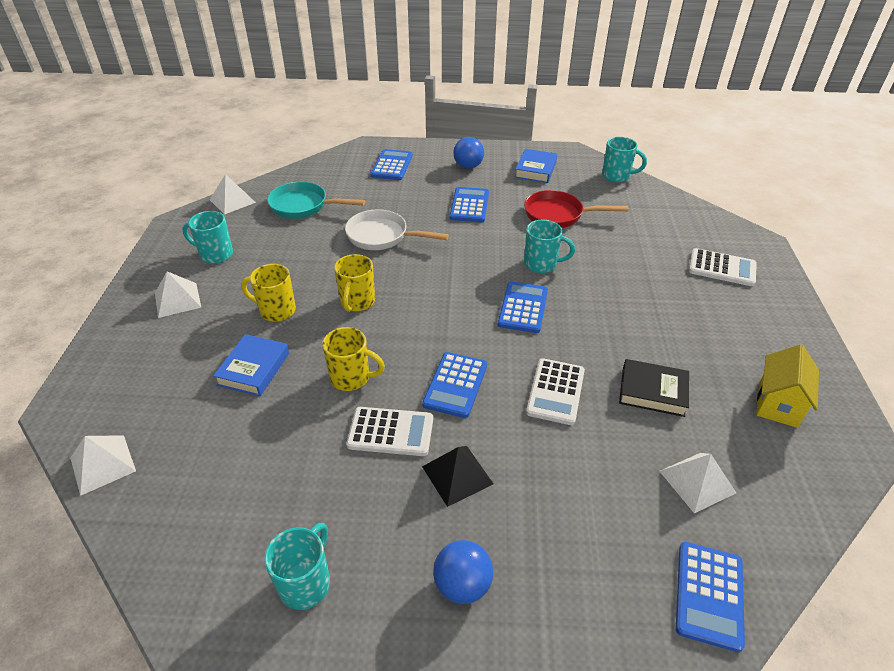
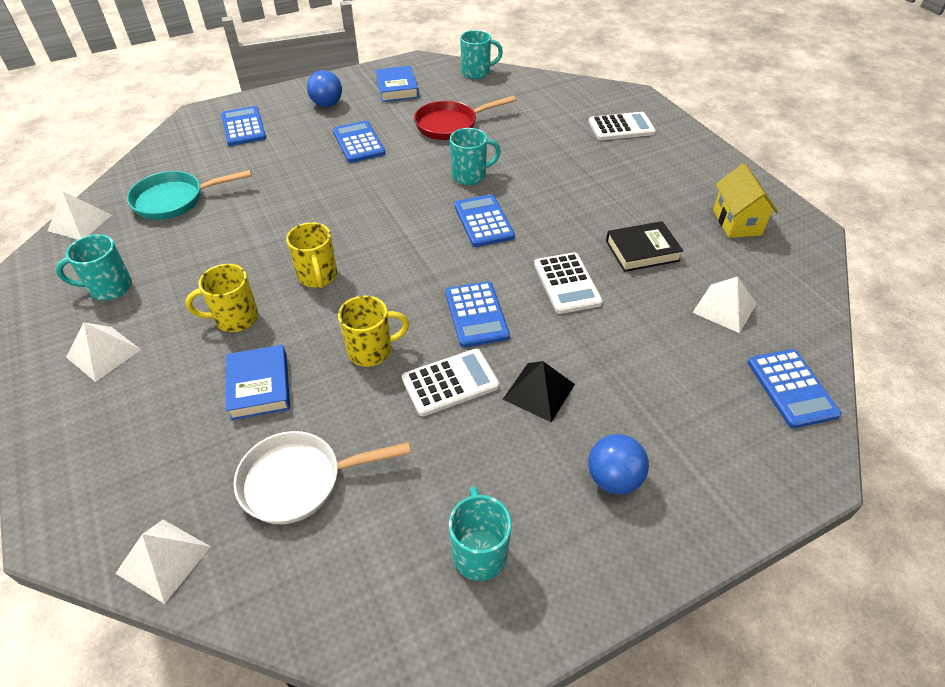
camera: 30 degrees left, 5 degrees up
white pan [345,209,449,250] -> white pan moved to [234,431,411,524]

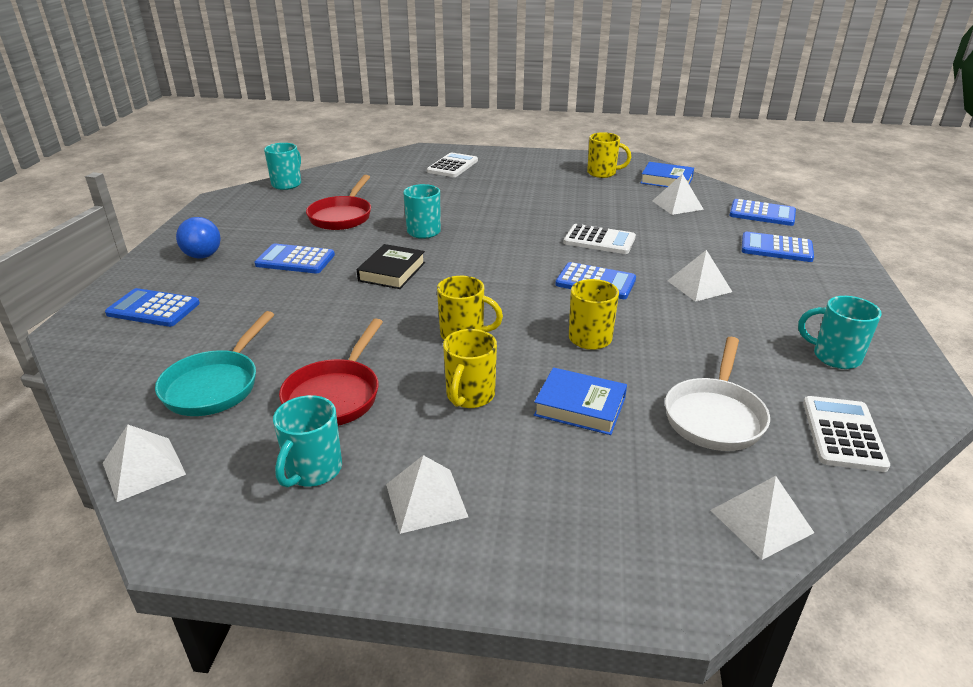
camera: 55 degrees left, 15 degrees down
blue book [376,66,419,102] -> blue book moved to [641,162,694,187]
white calculator [402,349,499,416] -> white calculator moved to [803,396,890,472]
blue calculator [454,194,515,247] -> blue calculator moved to [742,231,814,262]
black pyramid [503,361,575,422] -> white pyramid [668,250,732,302]
blue ball [588,434,649,494] -> none
black book [606,221,683,272] -> black book moved to [357,244,425,289]
yellow house [713,163,779,238] -> yellow mug [587,132,631,178]
none -> red pan [279,318,383,426]

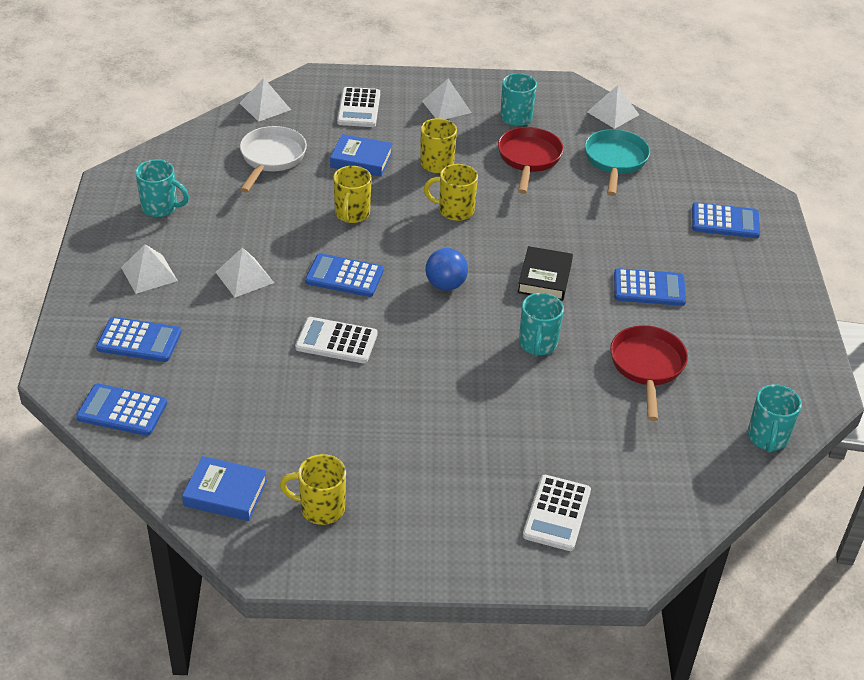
camera: 170 degrees right, 10 degrees up
blue ball [176,217,221,259] -> blue ball moved to [425,248,468,291]
white pyramid [652,174,704,215] -> white pyramid moved to [121,244,178,294]
white calculator [803,396,890,472] -> white calculator moved to [337,87,380,127]

